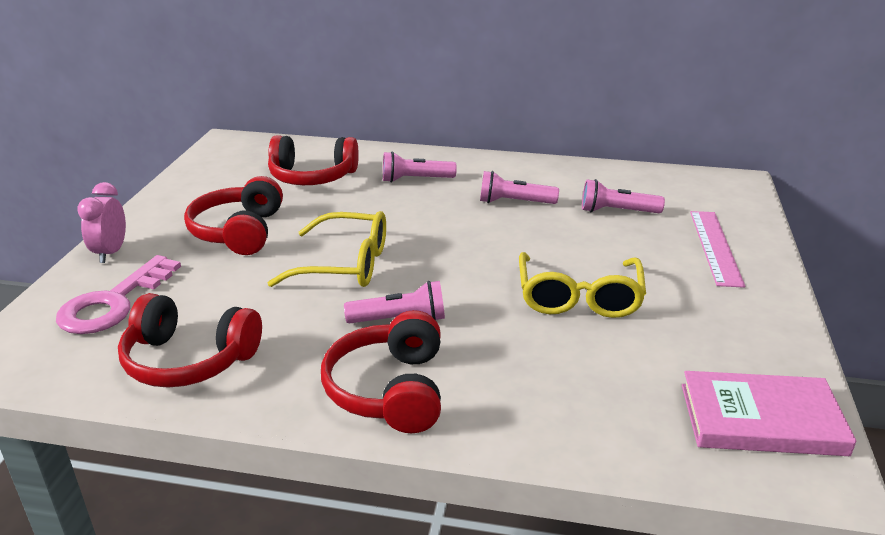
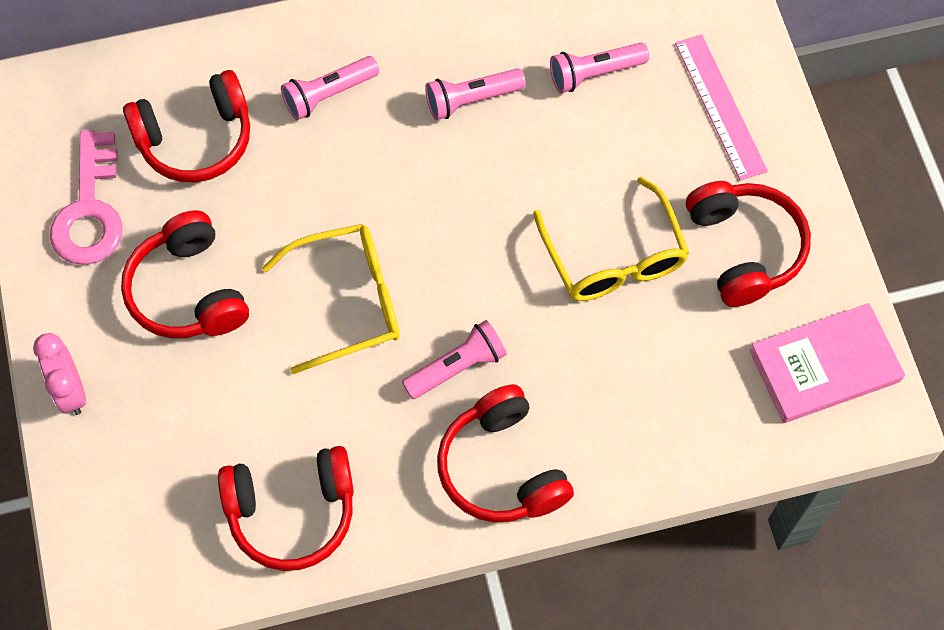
camera: 25 degrees left, 35 degrees up
pink key [56,255,181,334] -> pink key moved to [50,130,123,265]
none -> red headphones [686,181,811,307]

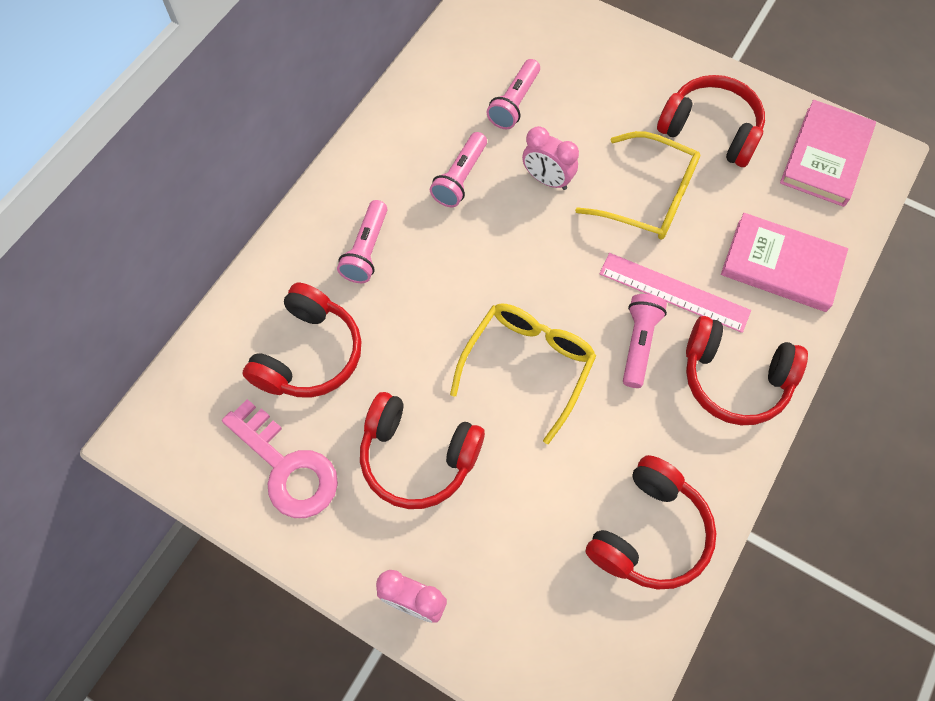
camera: 45 degrees left, 0 degrees up
pink ruler [675,34,768,181] -> pink ruler moved to [599,253,751,333]
none -> pink clock [522,126,579,190]
none -> pink book [721,213,848,312]

